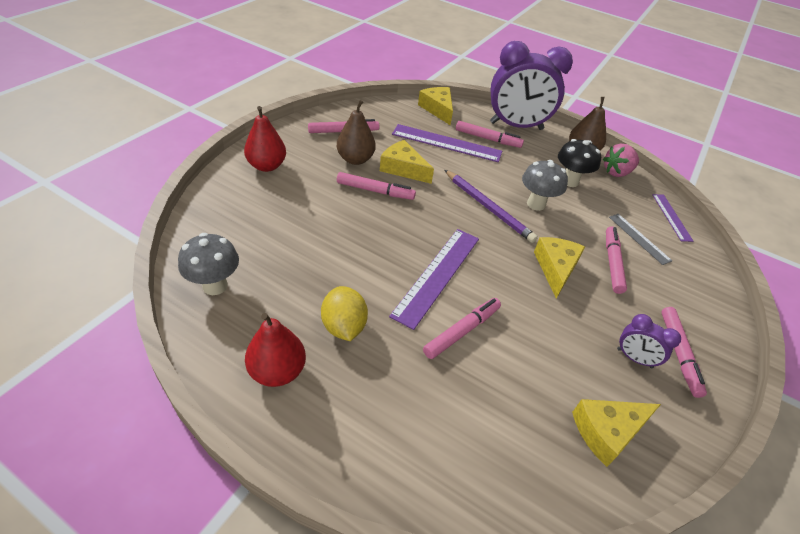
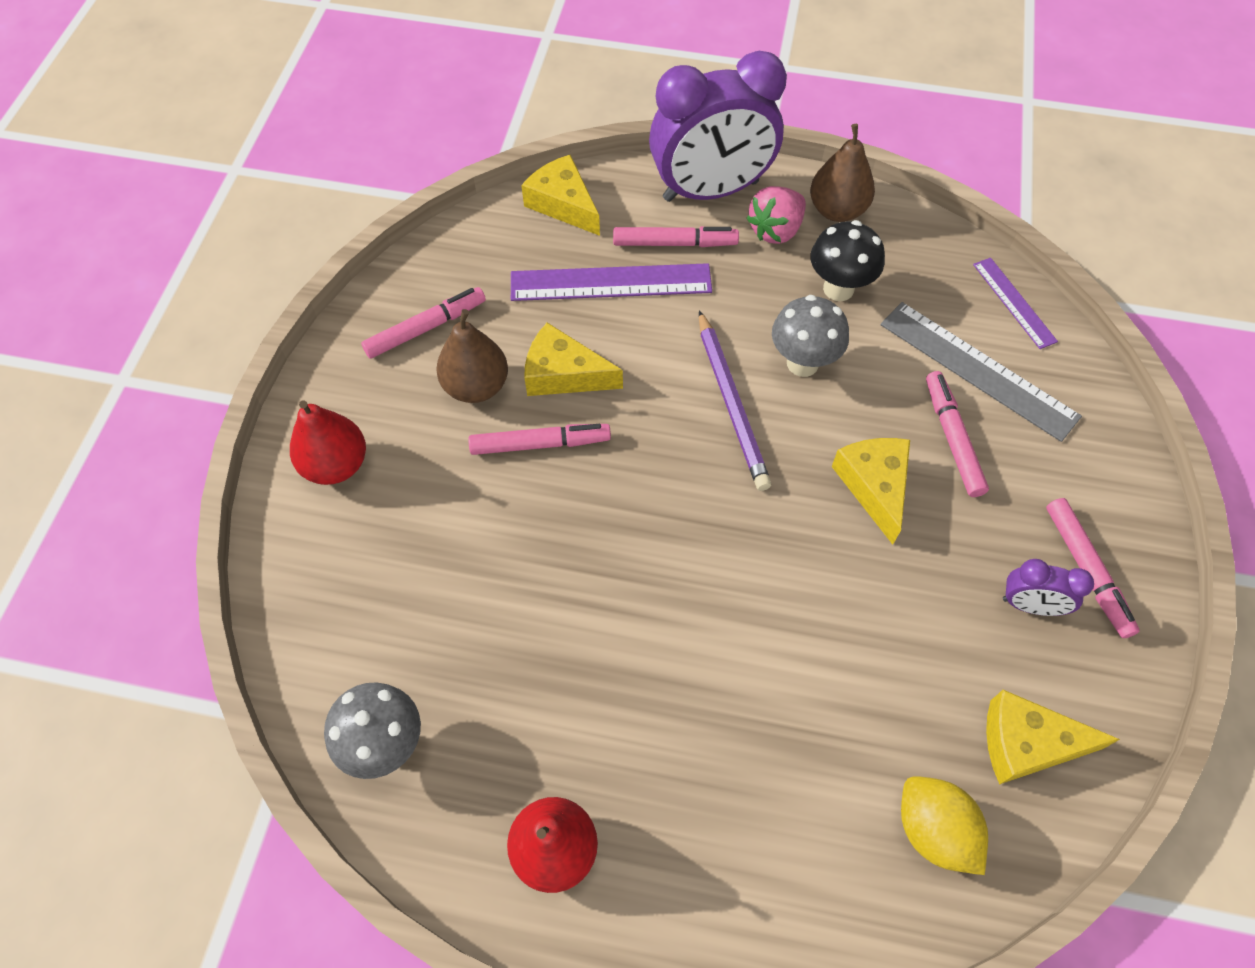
camera: 15 degrees left, 15 degrees up
yellow lemon [321,286,368,341] -> yellow lemon moved to [901,776,988,875]
purple ruler [389,229,479,330] -> none
pink marker [423,298,501,359] -> none
purple pencil [445,170,538,243] -> purple pencil turned 45 degrees clockwise [699,310,771,491]
yellow cheese [572,399,661,467] -> yellow cheese turned 45 degrees clockwise [986,690,1120,785]
pink strawberry [603,143,639,177] -> pink strawberry moved to [746,186,806,244]
grey ruler [609,214,672,265] -> grey ruler [880,302,1082,442], size x1.73

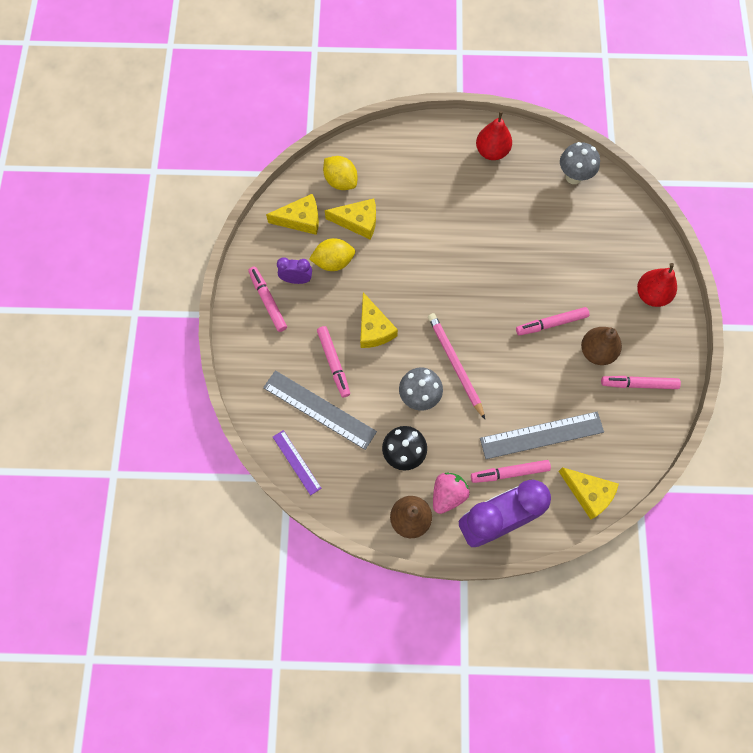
camera: 170 degrees right, 10 degrees up
pink marker [361,287,486,359] -> pink marker turned 45 degrees clockwise [601,376,681,389]
purple ruler [511,263,712,301] -> grey ruler [480,412,604,459]
yellow cheese [524,323,623,396] -> yellow cheese moved to [325,198,376,239]
purple pencil [699,310,771,491] -> pink pencil [428,313,485,419]
none -> yellow lemon [309,238,355,271]

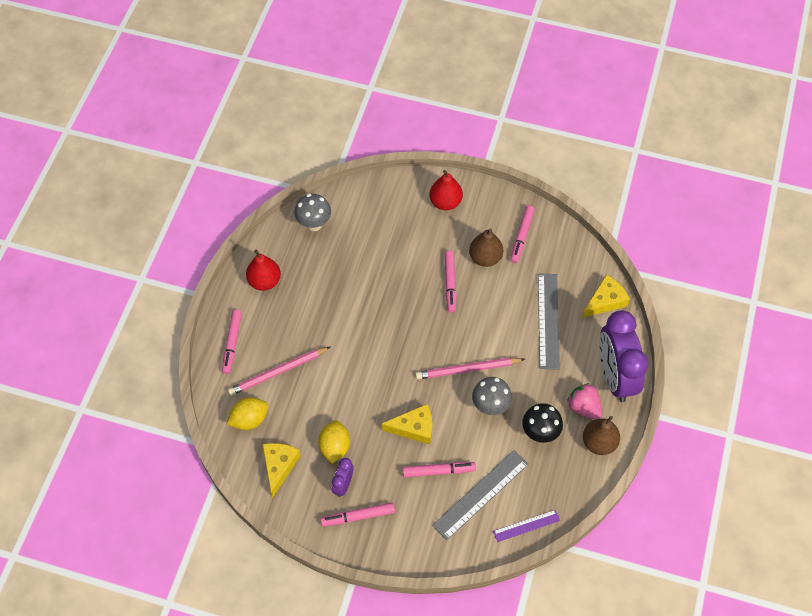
camera: 75 degrees left, 10 degrees down
yellow cheese [325,198,376,239] -> none
pink marker [471,460,551,483] -> pink marker moved to [222,309,242,374]
none -> pink pencil [228,347,330,396]

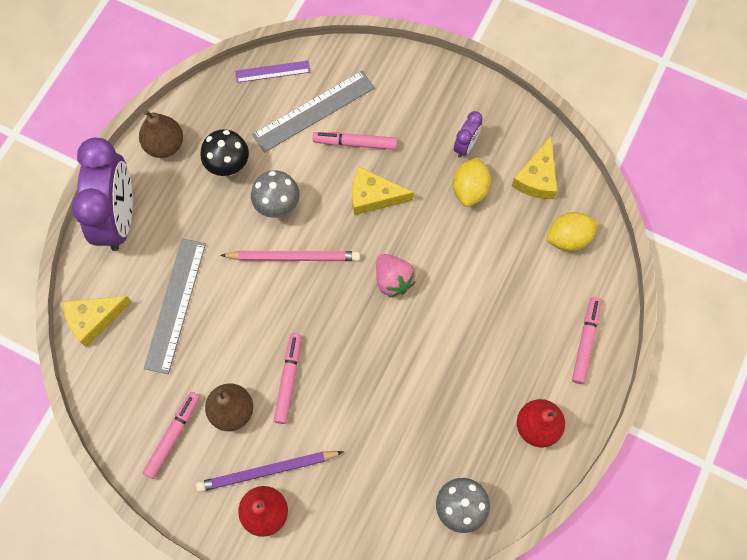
camera: 170 degrees left, 10 degrees up
pink pencil [228,347,330,396] -> none
pink marker [320,503,395,527] -> none
pink strawberry [567,383,602,420] -> pink strawberry moved to [376,254,415,298]
none -> purple pencil [196,451,344,492]

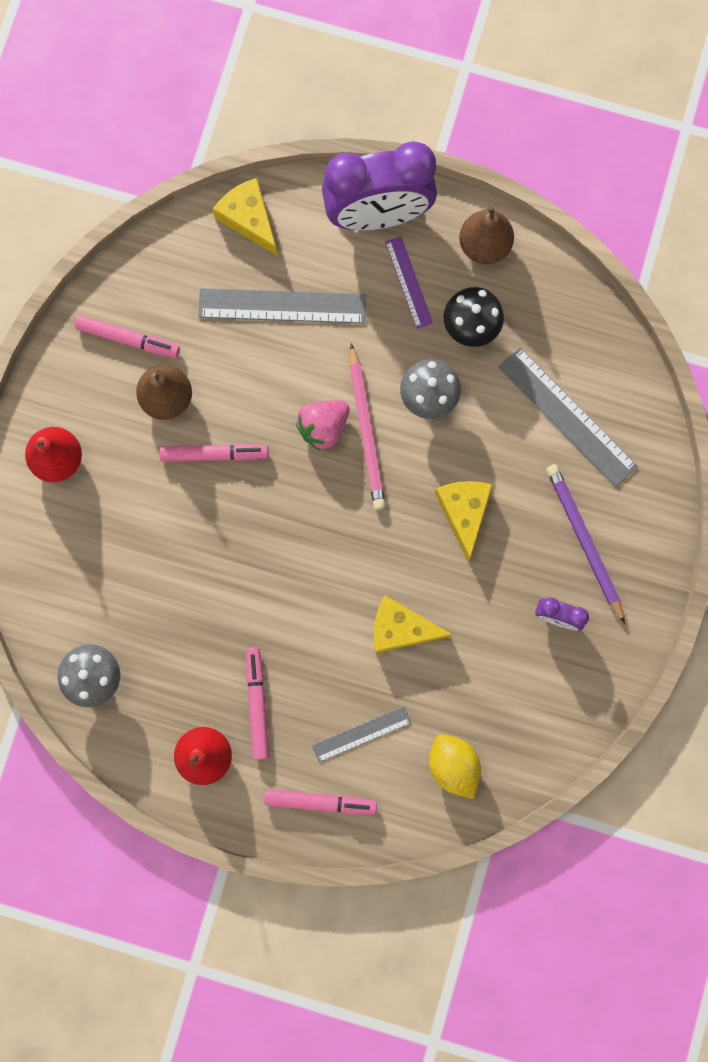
camera: 80 degrees right, 10 degrees up
purple pencil [196,451,344,492] -> purple pencil moved to [546,464,625,624]
purple ruler [235,61,310,83] -> purple ruler moved to [385,236,433,329]
pink marker [313,132,397,150] -> pink marker moved to [246,647,269,760]
pink strawberry [376,254,415,298] -> pink strawberry moved to [296,400,350,451]
yellow lemon [453,157,491,207] -> none
yellow cheese [512,136,557,199] -> yellow cheese moved to [374,595,453,653]
none -> grey ruler [312,706,411,762]

